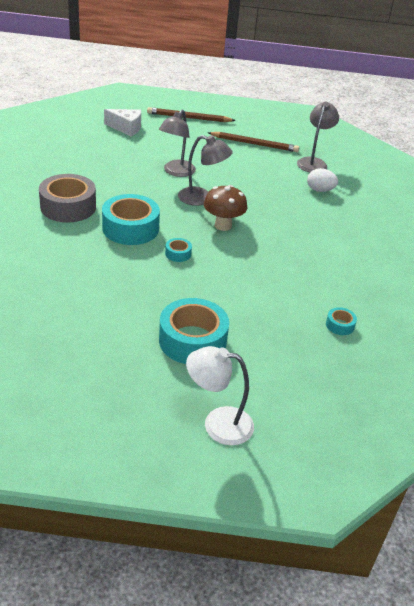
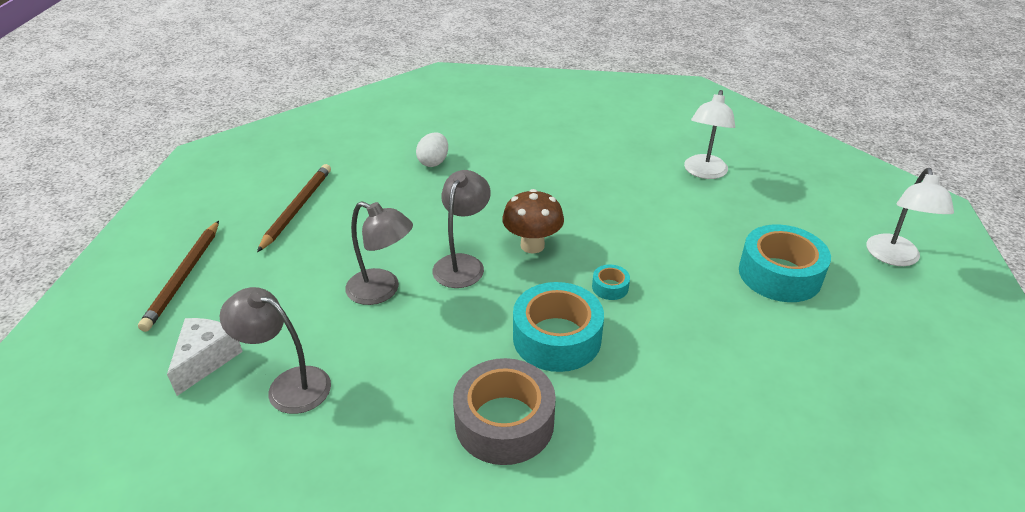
camera: 85 degrees left, 0 degrees up
grey lamp [297,102,339,172] -> grey lamp moved to [220,287,331,414]
turquoise tape [326,307,357,335] -> white lamp [684,90,735,179]

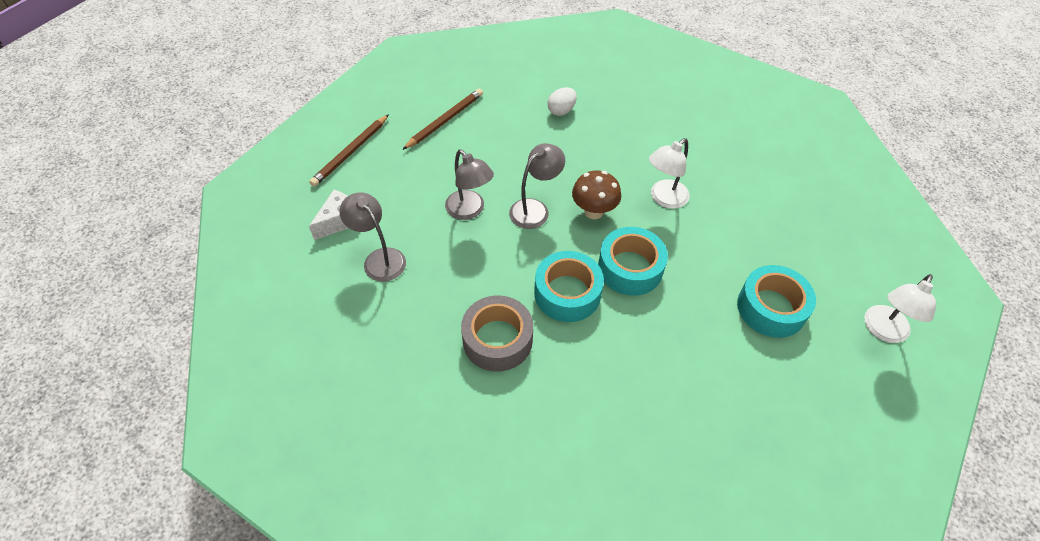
camera: 25 degrees right, 15 degrees up
turquoise tape [592,265,630,300] -> turquoise tape [598,227,668,296], size x2.25
white lamp [684,90,735,179] -> white lamp moved to [649,138,690,209]

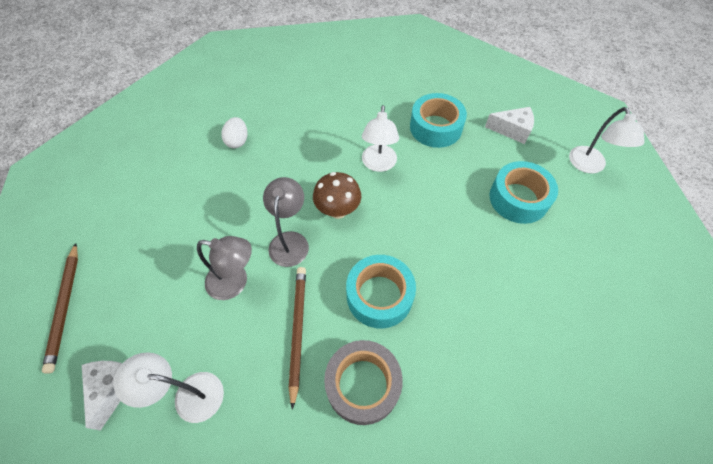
camera: 40 degrees left, 5 degrees up
grey lamp [340,192,406,282] -> white lamp [114,352,224,423]
brown pencil [402,89,483,150] -> brown pencil moved to [288,267,306,410]
turquoise tape [598,227,668,296] -> turquoise tape moved to [410,93,467,148]
none -> white cheese [485,107,534,144]

